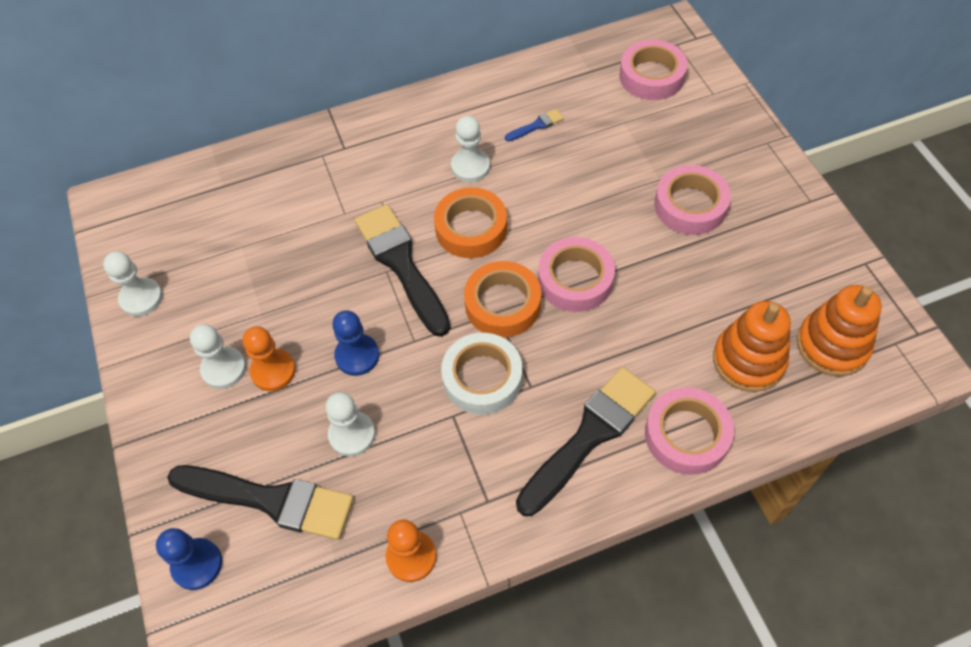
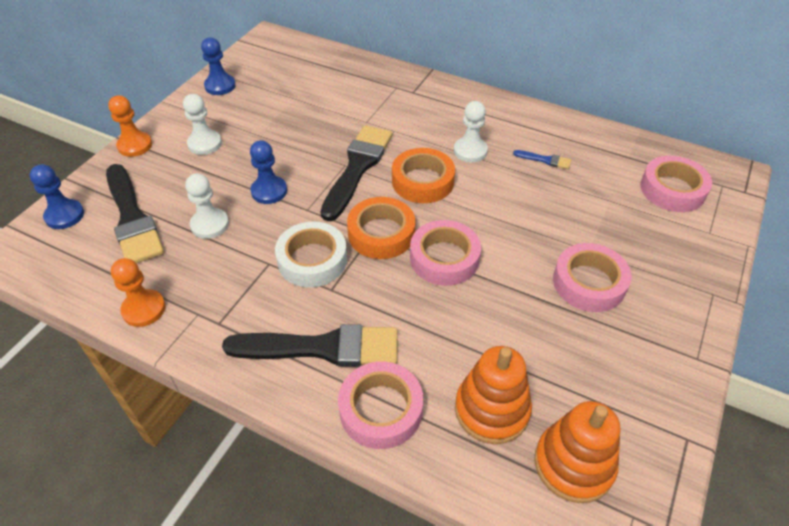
camera: 45 degrees right, 10 degrees down
white pawn [103,251,163,316] -> blue pawn [201,37,236,95]
orange pawn [243,326,296,391] -> orange pawn moved to [108,95,152,157]

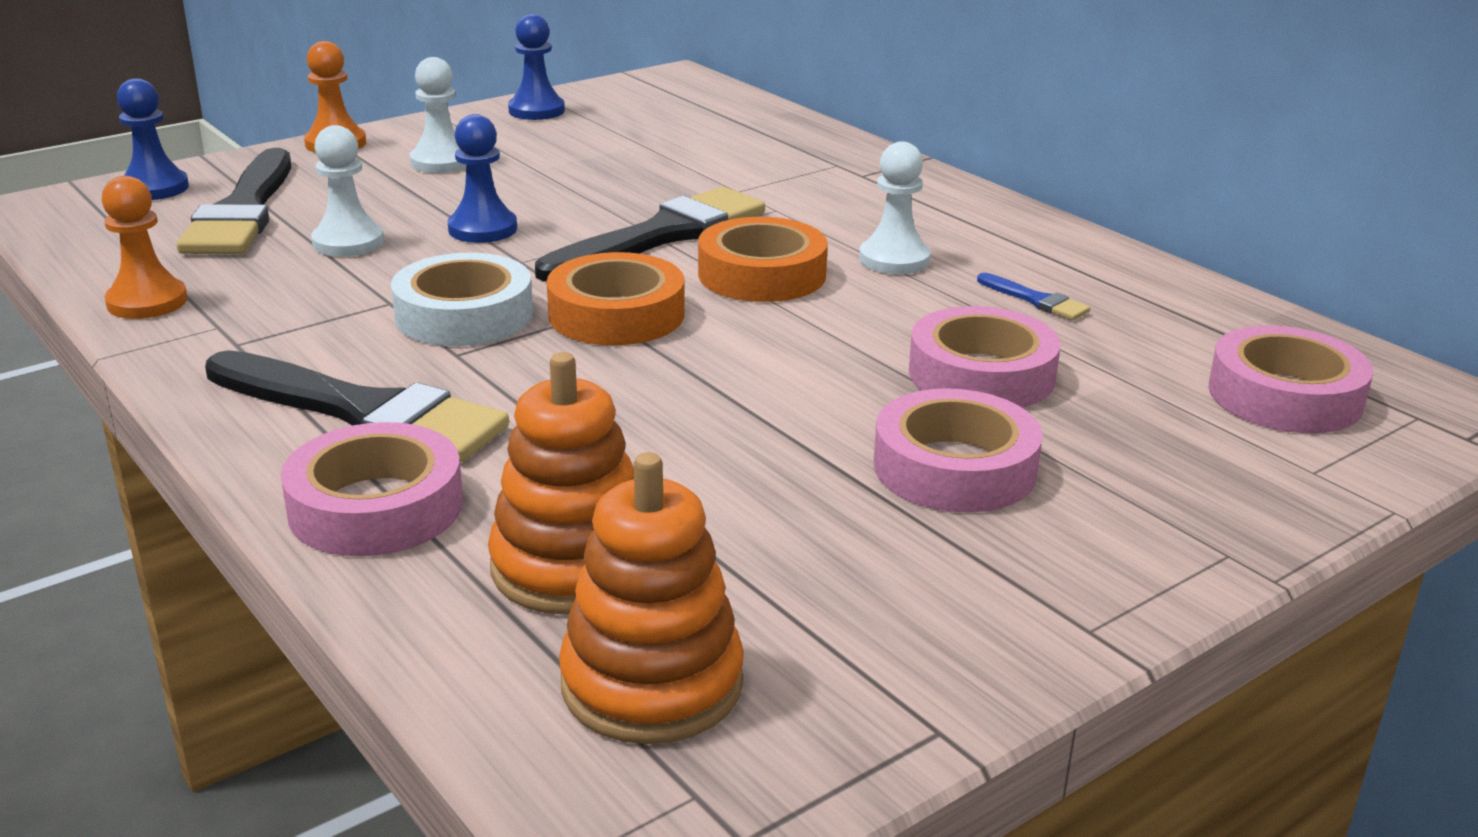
camera: 25 degrees right, 20 degrees down
pink tape [410,220,481,286] -> pink tape moved to [909,306,1061,407]

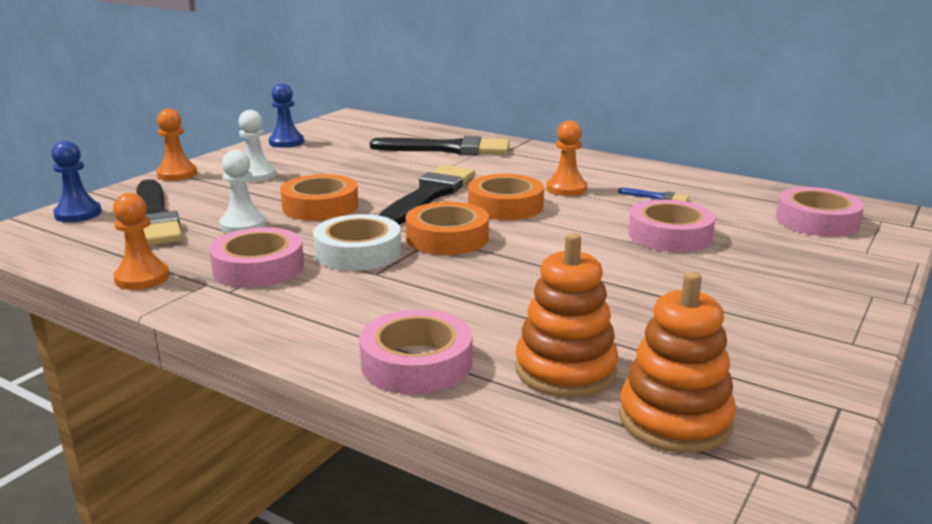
camera: 20 degrees left, 5 degrees down
black brush [205,350,509,462] -> black brush moved to [370,136,510,155]
blue pawn [447,114,517,243] -> orange tape [280,174,358,221]
white pawn [859,141,931,274] -> orange pawn [546,120,587,196]
pink tape [874,388,1043,513] -> pink tape moved to [209,227,304,288]

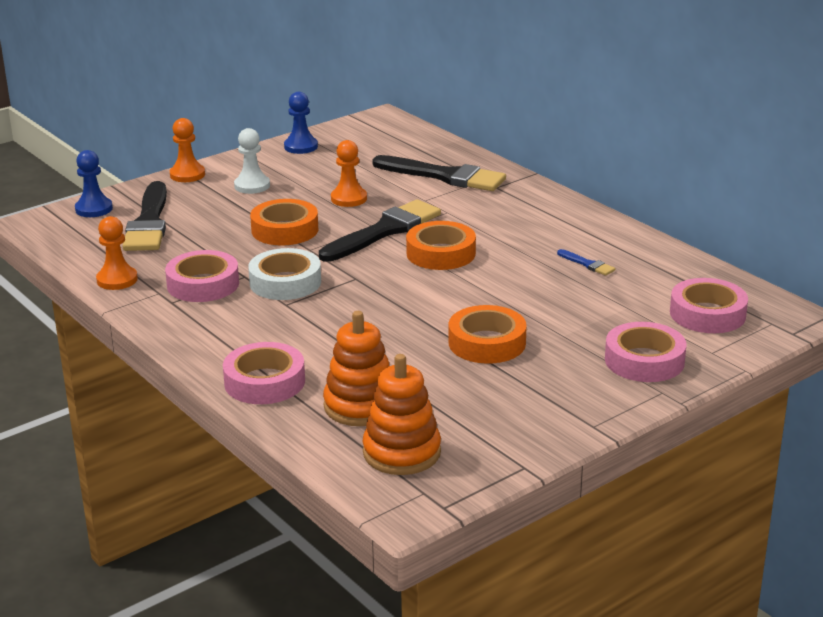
camera: 20 degrees right, 5 degrees up
white pawn [219,150,266,233] -> none
orange tape [405,202,489,255] -> orange tape moved to [448,305,527,364]
orange pawn [546,120,587,196] -> orange pawn moved to [331,140,367,207]
pink tape [628,199,715,252] -> pink tape moved to [605,322,687,382]

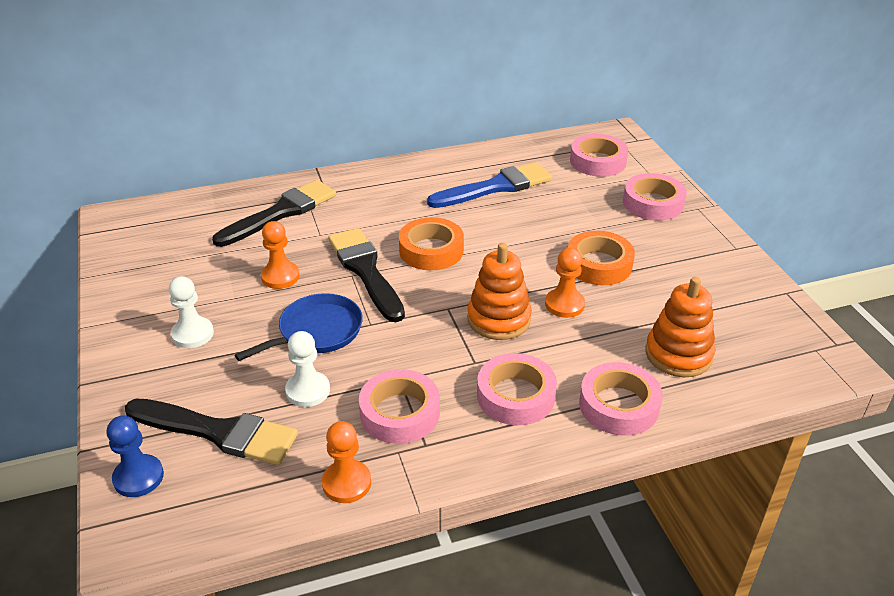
camera: 70 degrees left, 10 degrees up
orange pawn [170,118,205,182] -> orange pawn moved to [545,248,585,318]
white tape [248,248,321,300] -> none
orange tape [250,199,318,245] -> blue pan [235,293,363,361]
blue pawn [284,92,318,154] -> none
orange stacking toy [362,354,441,475] -> orange stacking toy moved to [467,243,532,340]
blue brush [557,249,616,276] -> blue brush [427,162,552,208], size x2.36
none -> white pawn [285,331,330,407]
none -> pink tape [477,353,557,425]

